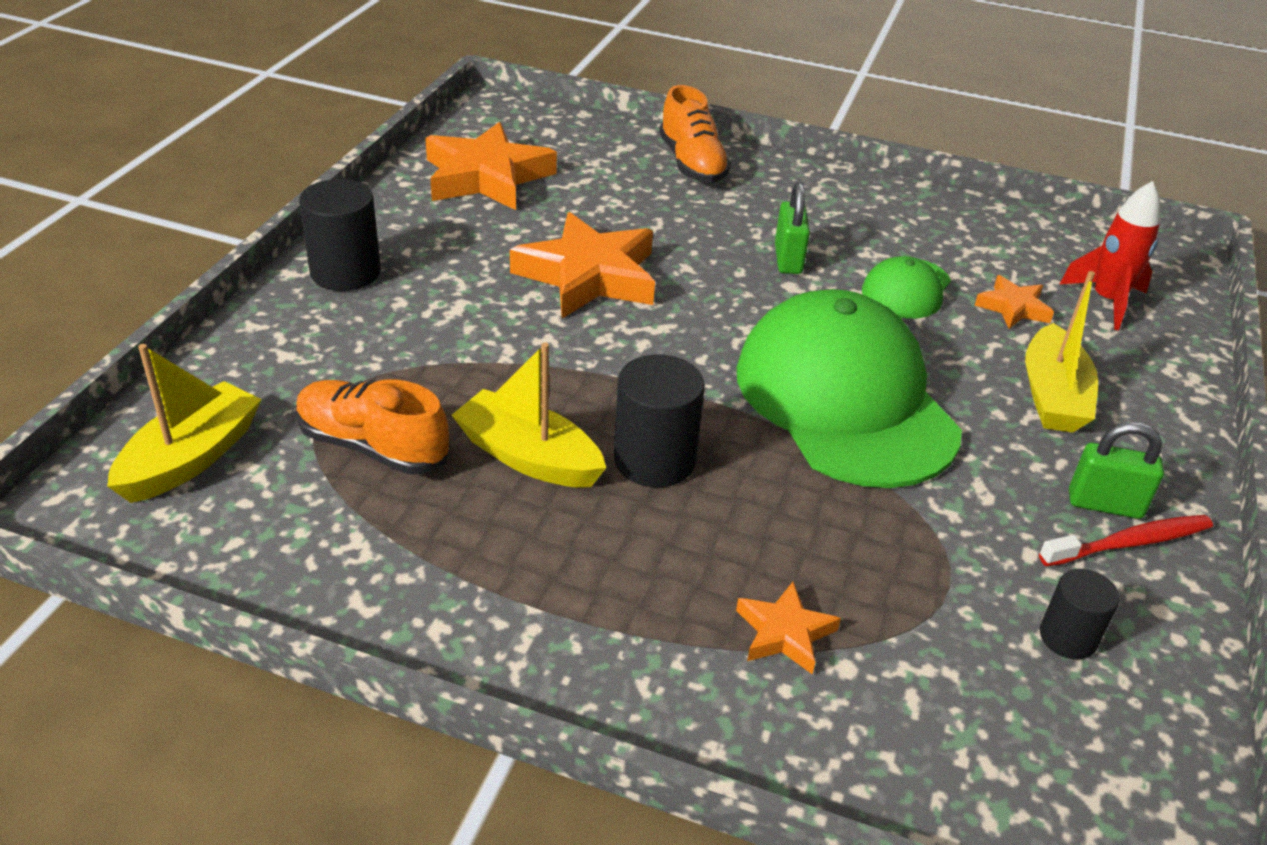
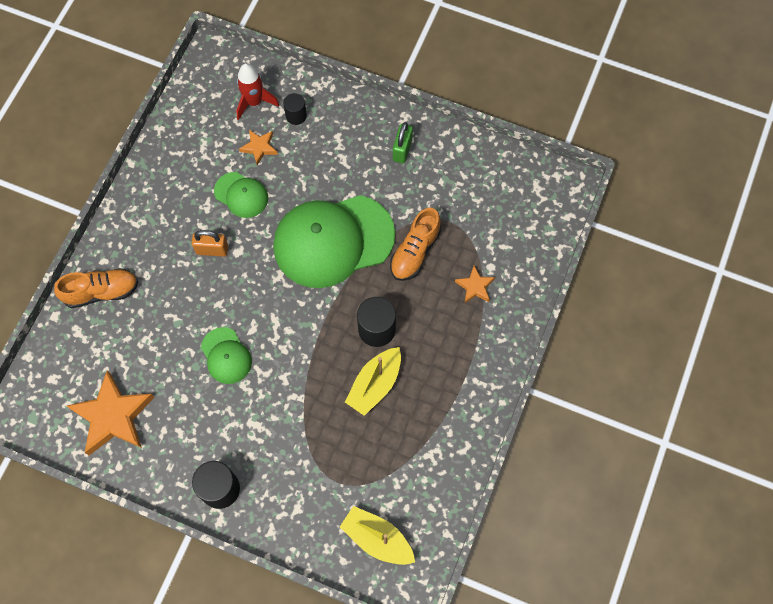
camera: 85 degrees left, 30 degrees up
orange shoe [296,379,449,475] -> orange shoe moved to [390,208,441,281]
orange star [510,212,655,318] -> green cap [201,327,252,384]
green padlock [775,182,810,274] -> orange padlock [192,230,228,257]
yellow boat [1025,271,1098,433] -> none
red toothbrush [1039,515,1213,566] -> none
black cylinder [1040,569,1120,660] -> black cylinder moved to [283,93,307,125]

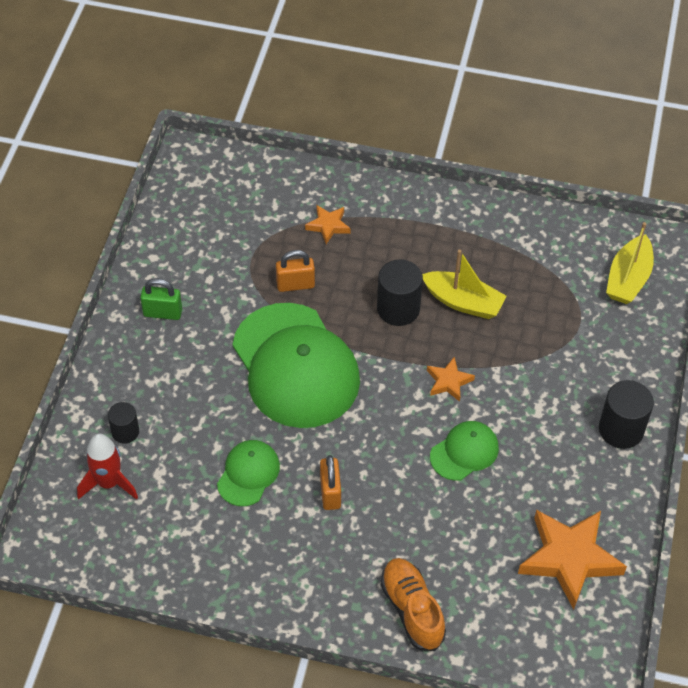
camera: 100 degrees left, 15 degrees down
orange star [239,130,278,165] -> orange star moved to [427,357,475,402]
orange shoe [390,208,441,281] -> orange padlock [276,250,315,292]

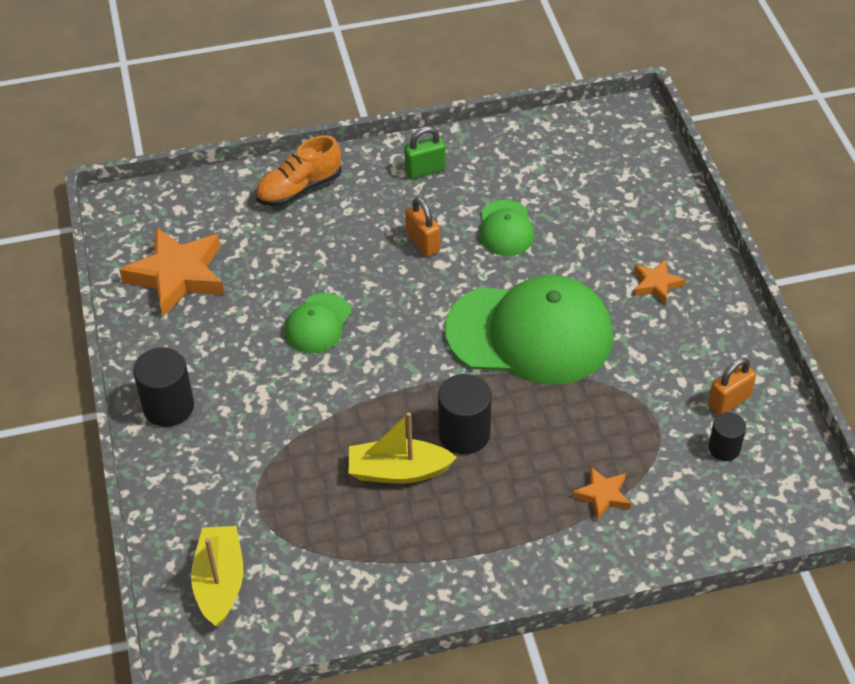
camera: 155 degrees right, 5 degrees down
red rocket [77,434,138,500] -> none
black cylinder [108,402,139,444] -> black cylinder moved to [709,412,746,461]
green padlock [140,278,182,320] -> green padlock moved to [404,126,446,179]
green cap [233,303,360,428] -> green cap turned 150 degrees clockwise [445,275,613,385]
orange padlock [276,250,315,292] -> orange padlock moved to [708,358,756,415]
orange shoe [381,558,446,651] -> orange shoe turned 105 degrees clockwise [255,135,342,206]
orange star [427,357,475,402] -> orange star moved to [634,259,685,305]

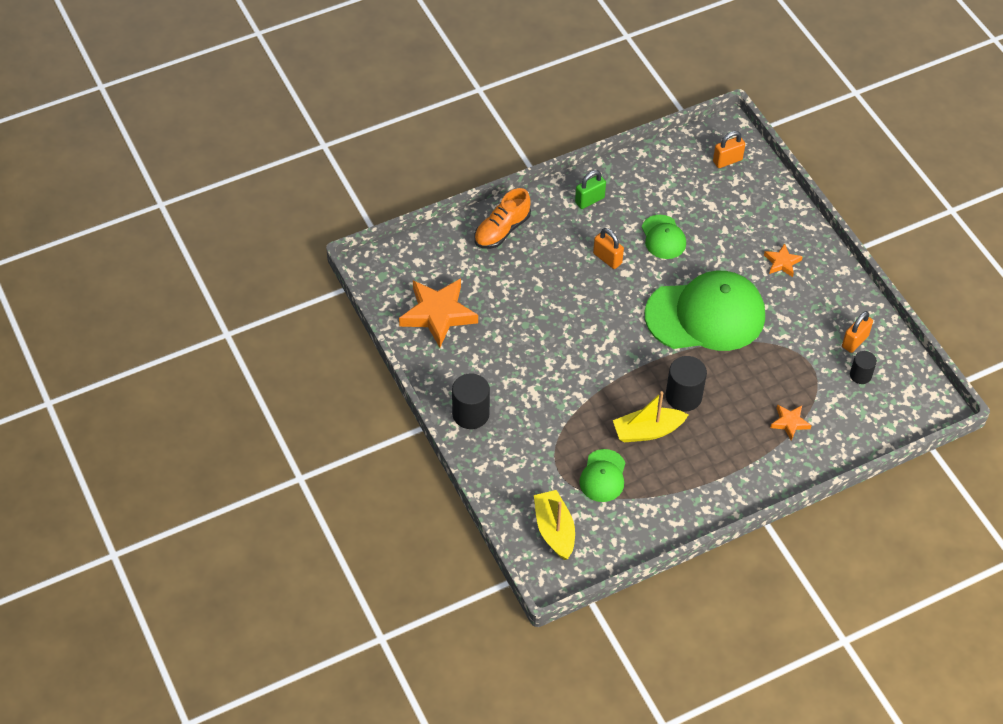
camera: 15 degrees left, 5 degrees up
green cap [284,293,351,353] -> green cap moved to [579,449,625,502]
none -> orange padlock [713,131,745,168]

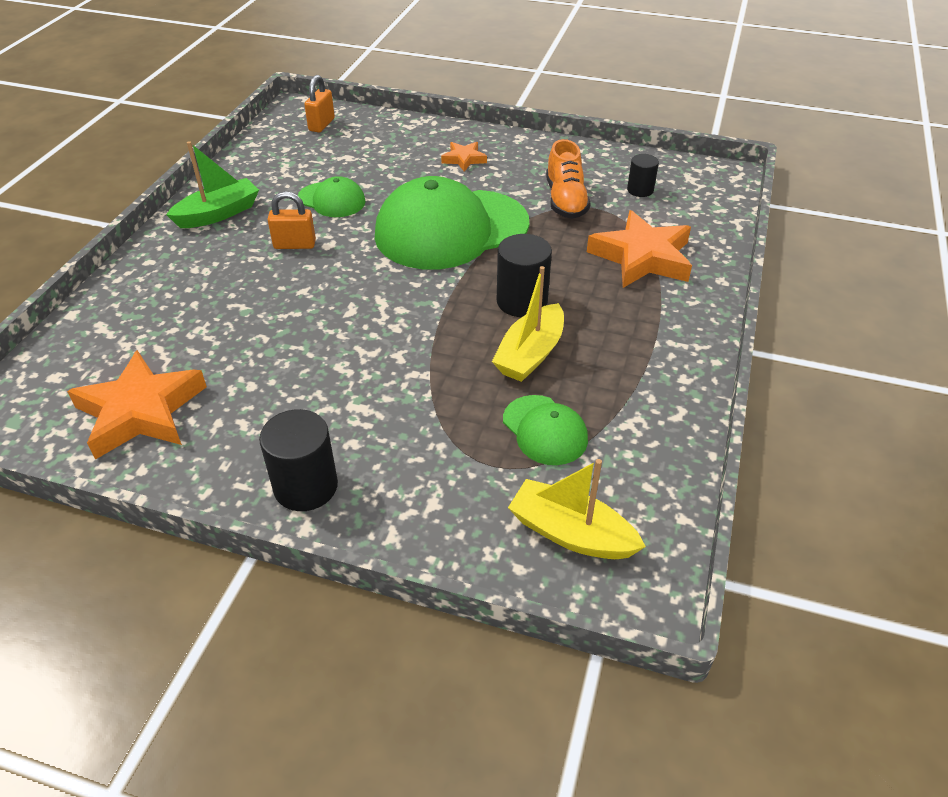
camera: 45 degrees left, 10 degrees down
orange shoe [474,188,531,249] -> orange shoe moved to [546,139,591,219]
green padlock [575,170,606,209] -> green boat [166,141,259,228]
green cap [645,271,765,351] -> green cap turned 150 degrees counterclockwise [375,176,529,270]
orange star [770,404,812,441] -> orange star [587,210,692,288], size x2.02
orange padlock [842,311,873,353] -> none

